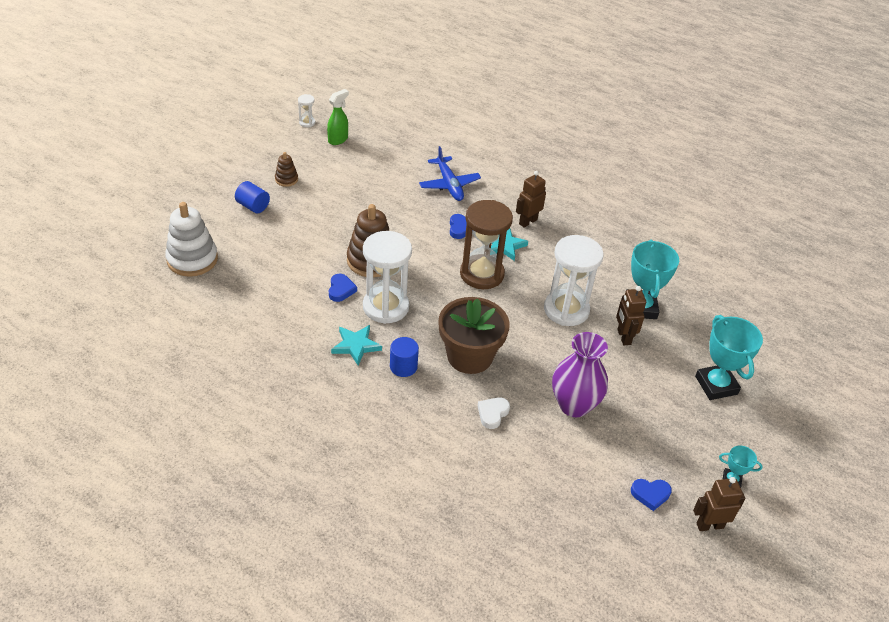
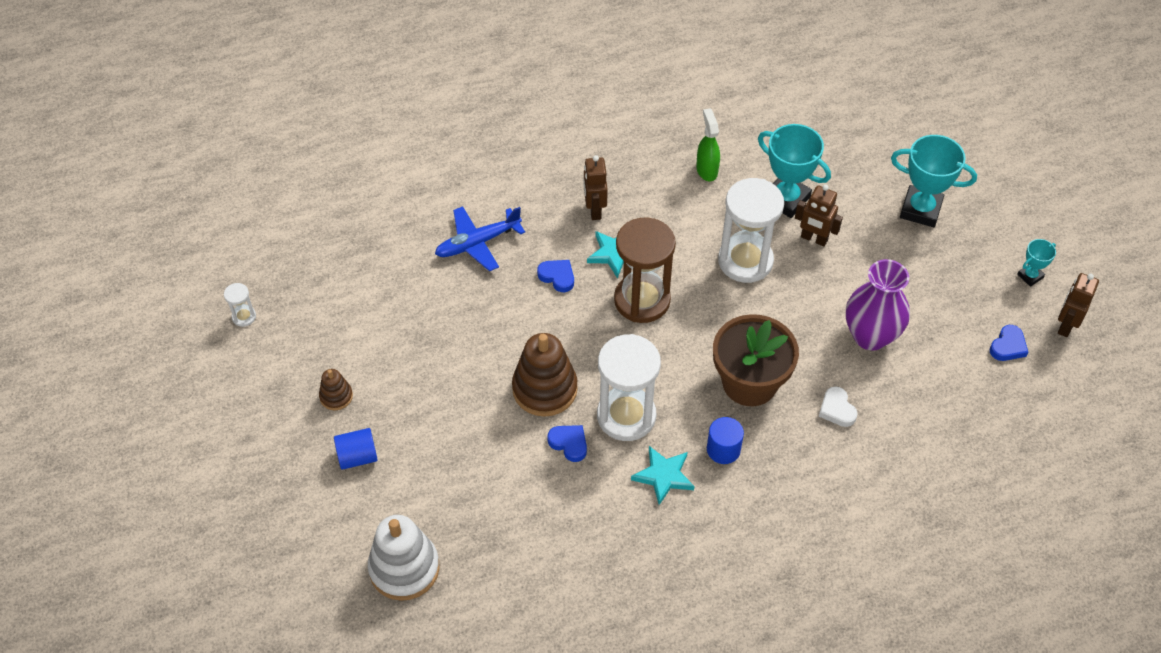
camera: 50 degrees left, 10 degrees up
green spray bottle [327,89,349,145] -> green spray bottle moved to [696,108,720,181]
blue plane [419,146,481,201] -> blue plane turned 135 degrees clockwise [435,206,525,271]

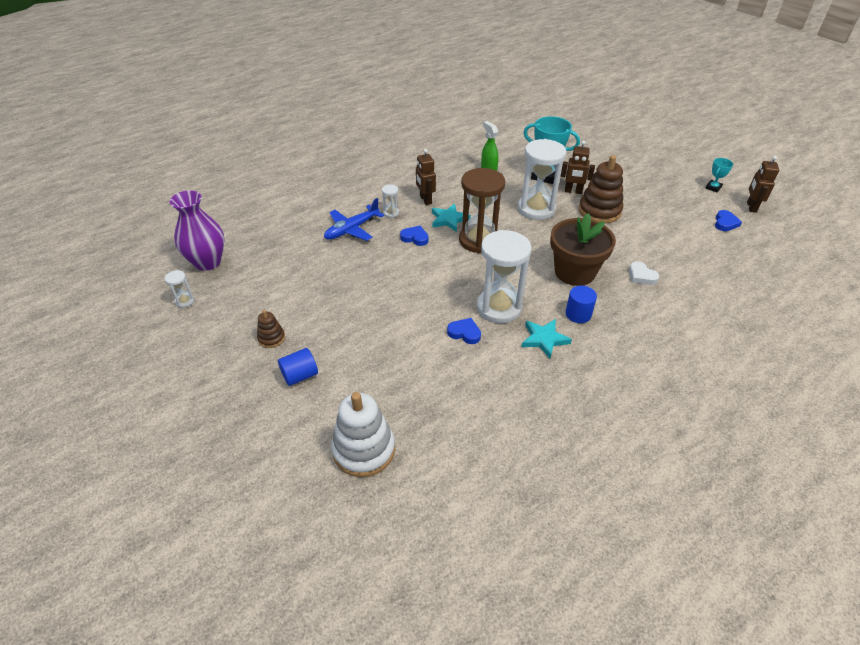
camera: 15 degrees left, 10 degrees down
brown stacking toy [512,333,578,417] -> brown stacking toy moved to [579,155,623,223]
purple vase [846,259,910,351] -> purple vase moved to [169,190,224,271]
turquoise trophy [891,135,977,227] -> none
none -> white hourglass [382,184,399,218]

